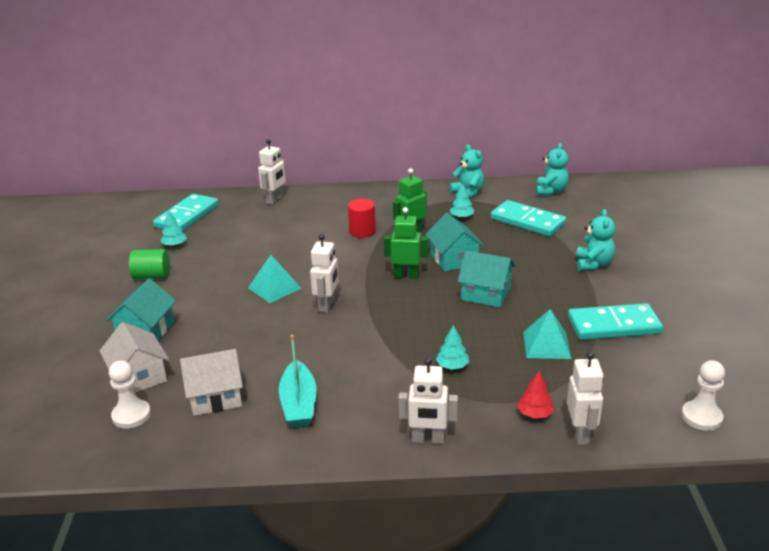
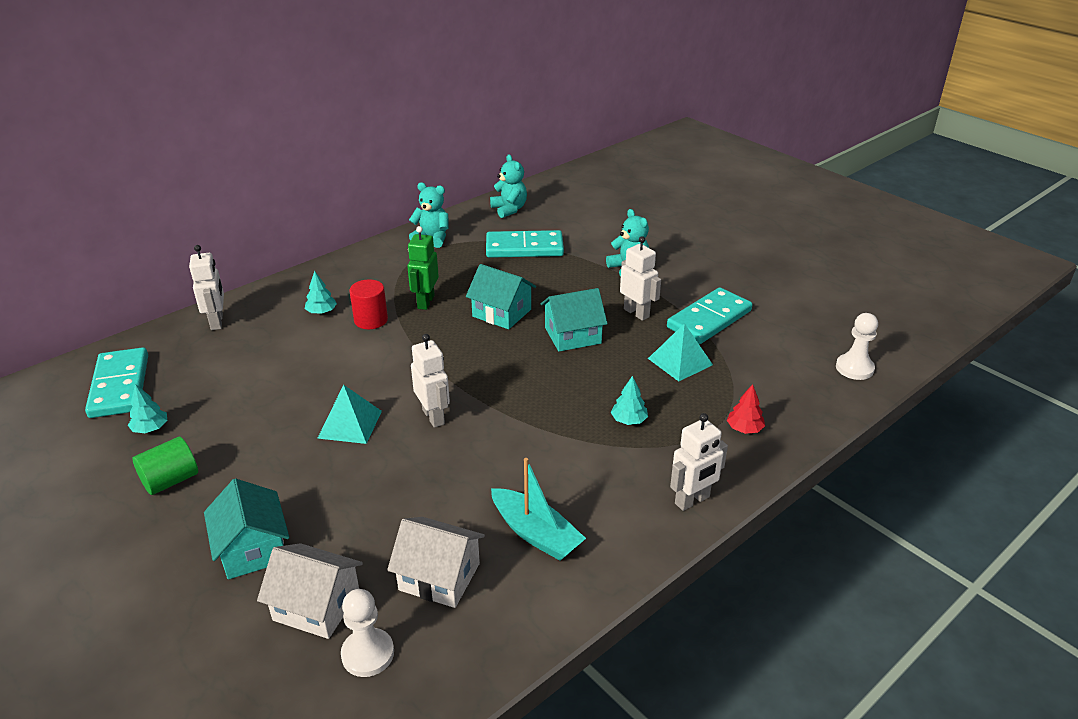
camera: 40 degrees left, 5 degrees up
white house [180,349,243,416] -> white house turned 75 degrees clockwise [387,517,485,608]
green robot [384,207,428,279] -> none
turquoise tree [450,183,475,219] -> turquoise tree moved to [305,271,337,314]
white robot [567,352,604,445] -> white robot moved to [620,236,661,321]

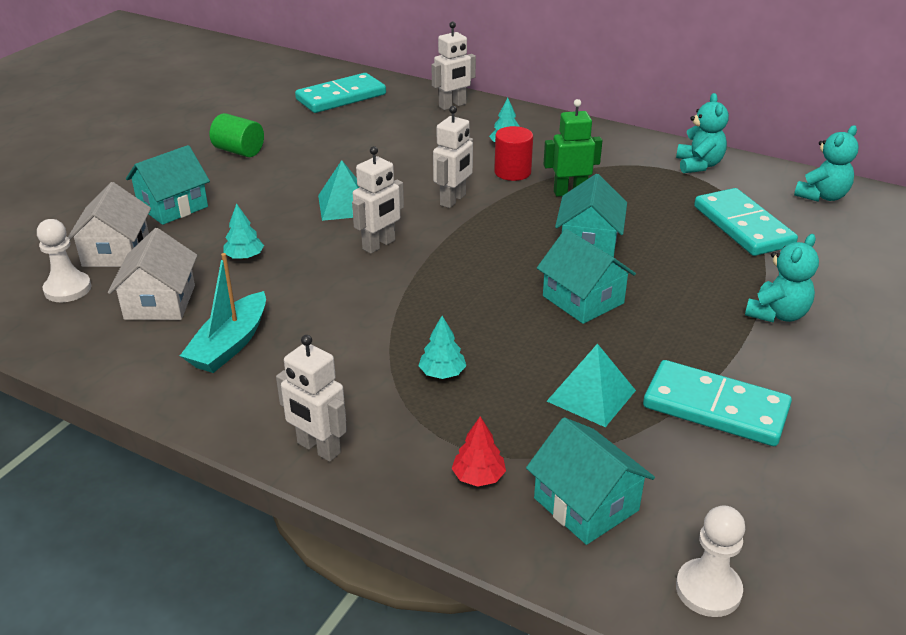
camera: 70 degrees right, 0 degrees up
turquoise tree [128,384,167,433] -> turquoise tree moved to [223,203,264,260]
white robot [620,236,661,321] -> white robot moved to [433,106,473,208]
none -> turquoise house [526,417,655,545]

